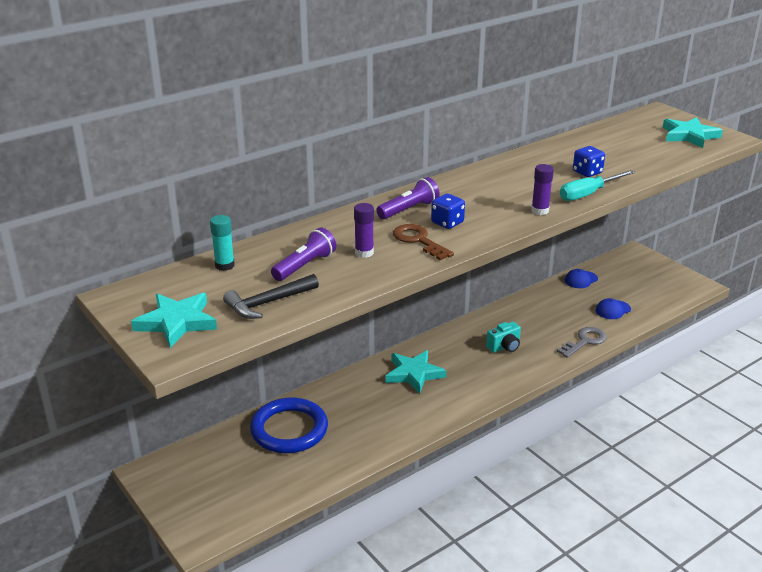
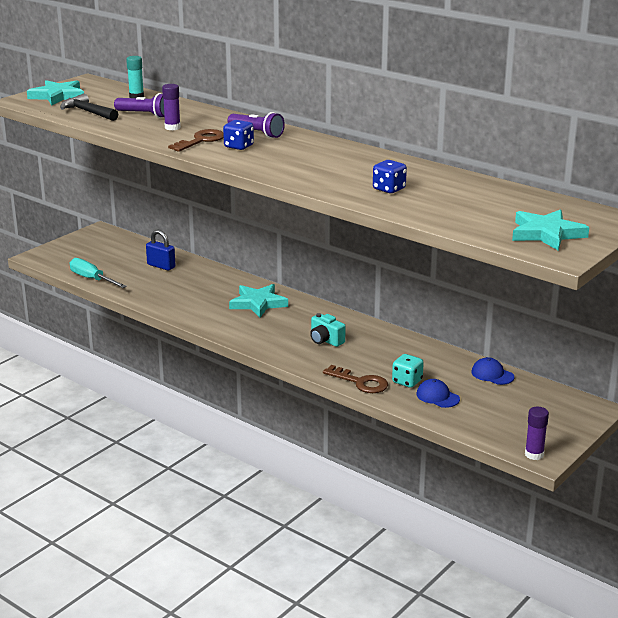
camera: 75 degrees right, 5 degrees down
blue ring [250,397,328,453] -> blue padlock [146,230,176,271]
purple glue stick [531,164,554,215] -> purple glue stick moved to [525,407,549,460]
grey key [557,327,607,358] -> brown key [323,365,388,393]
turquoise screwdriver [560,170,635,201] -> turquoise screwdriver moved to [70,258,127,288]
none -> turquoise dice [392,354,424,388]

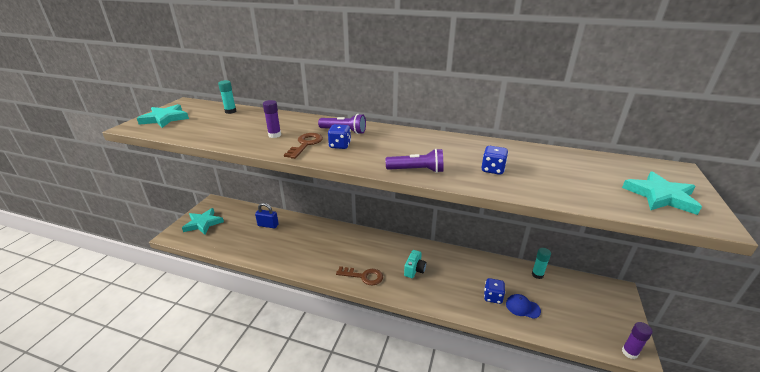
camera: 20 degrees left, 5 degrees up
black hammer [60,93,118,121] -> none
turquoise screwdriver [70,258,127,288] -> none
purple flashlight [114,93,164,118] -> purple flashlight moved to [386,148,443,173]
turquoise star [229,284,288,317] -> turquoise star moved to [182,208,224,235]
turquoise camera [310,313,346,347] -> turquoise camera turned 90 degrees counterclockwise [404,250,427,278]
brown key [323,365,388,393] -> brown key moved to [336,266,383,286]
turquoise dice [392,354,424,388] -> blue dice [484,278,505,304]
blue cap [471,357,514,385] -> turquoise glue stick [532,248,551,279]

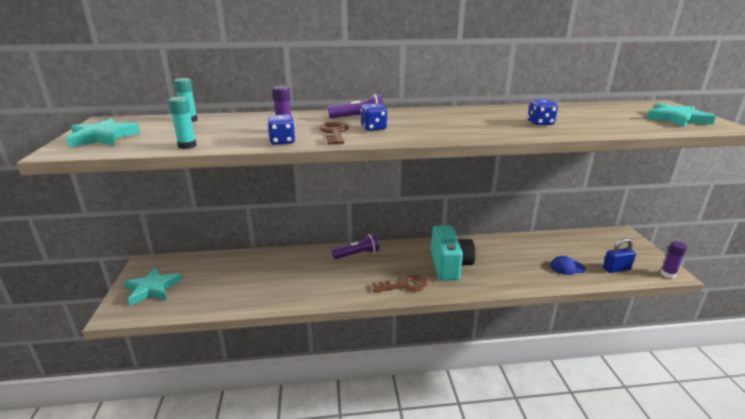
camera: 25 degrees left, 5 degrees down
blue padlock [255,203,279,229] -> blue padlock moved to [603,238,636,273]
purple flashlight [386,148,443,173] -> purple flashlight moved to [332,234,379,259]
turquoise camera [404,250,427,278] -> turquoise camera [431,225,475,281], size x1.89
blue dice [484,278,505,304] -> blue dice moved to [267,115,295,145]
turquoise glue stick [532,248,551,279] -> turquoise glue stick moved to [168,96,197,149]

